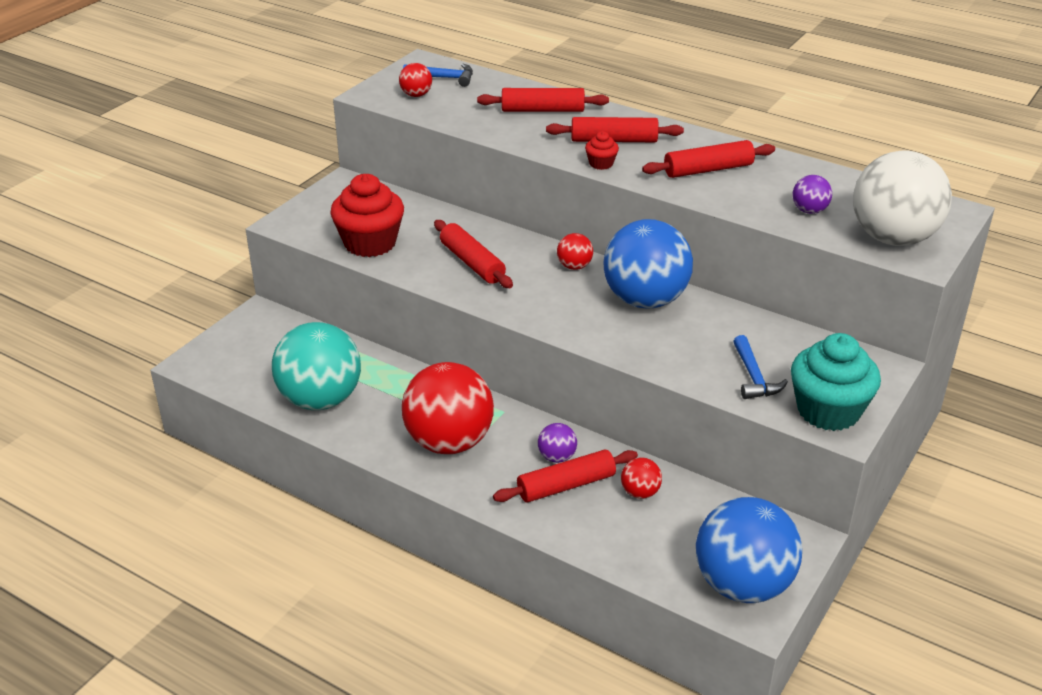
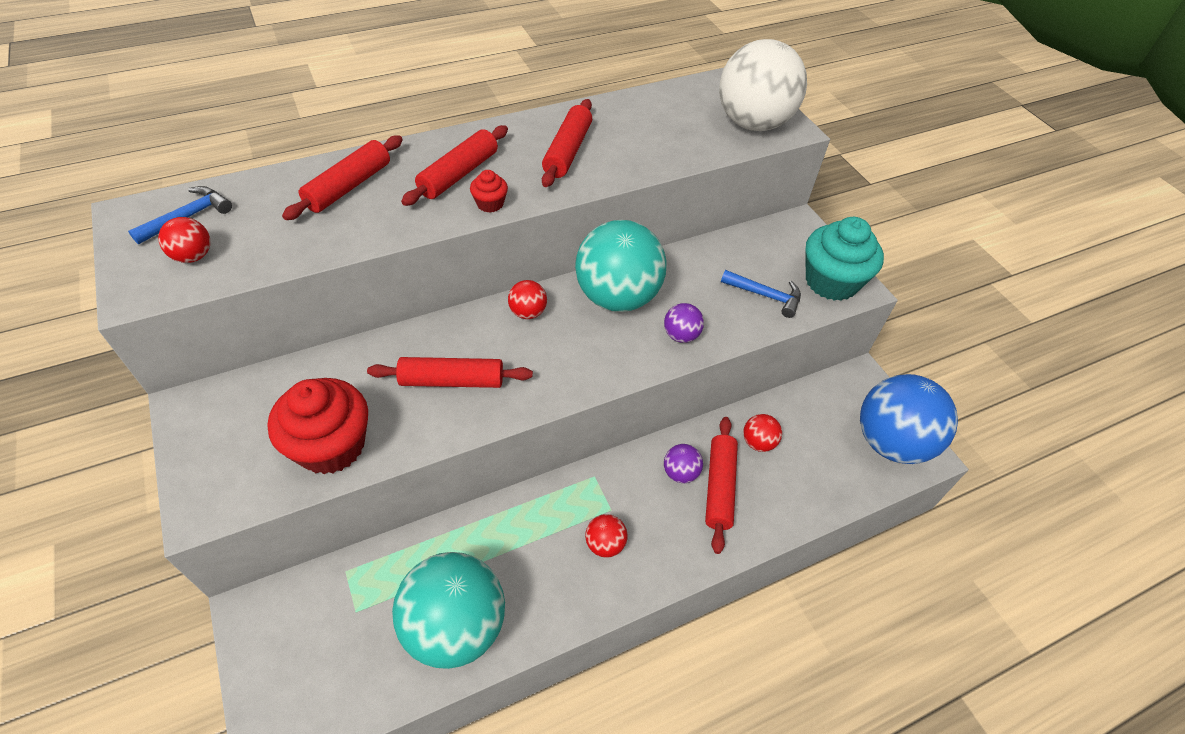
camera: 60 degrees left, 15 degrees up
red ball [402,362,494,454] -> red ball [585,514,627,558], size x0.43
blue ball [604,219,693,309] -> turquoise ball [575,220,666,312]
purple ball [793,175,832,214] -> purple ball moved to [664,303,704,343]

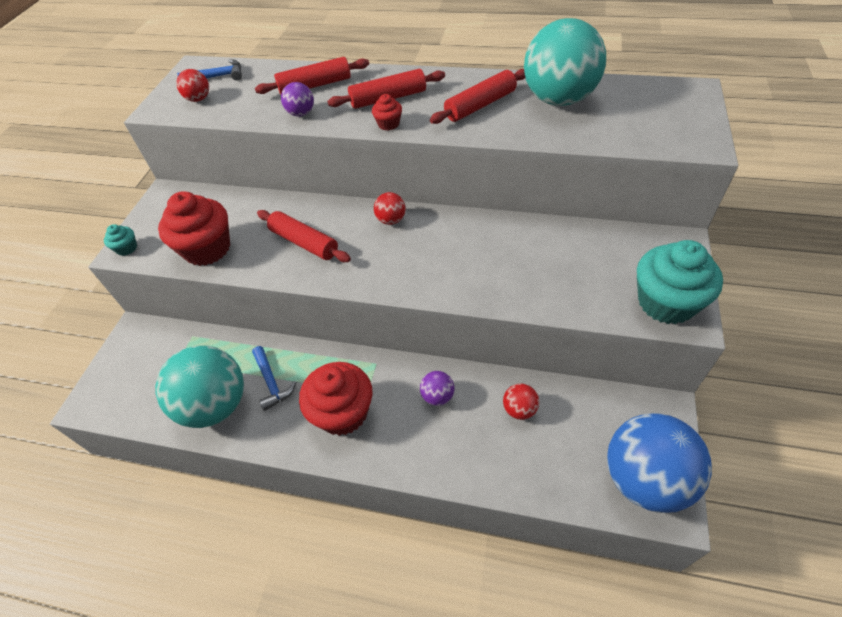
camera: 45 degrees right, 0 degrees up
turquoise ball [575,220,666,312] -> turquoise ball moved to [524,18,606,106]
red ball [585,514,627,558] -> red cupcake [299,362,372,436]
purple ball [664,303,704,343] -> purple ball moved to [281,82,314,117]
red rolling pin [705,417,738,554] -> none
white ball [719,39,807,131] -> none
blue hammer [721,270,801,318] -> blue hammer moved to [252,346,296,411]
none -> turquoise cupcake [104,224,137,256]

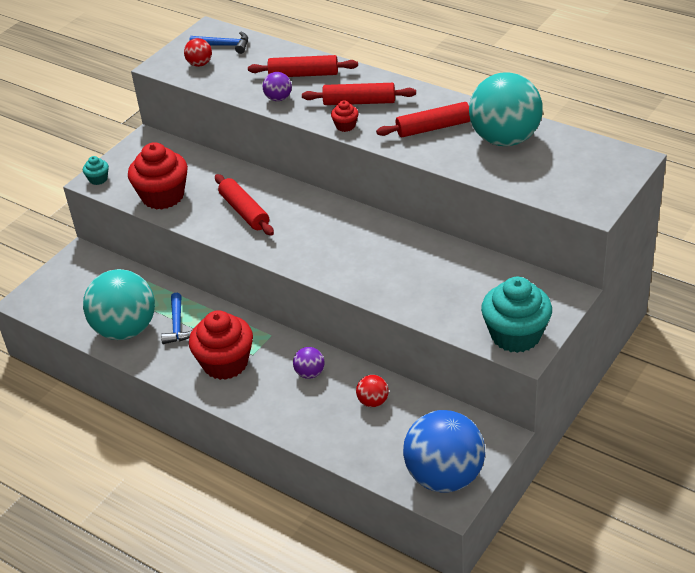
camera: 20 degrees right, 10 degrees down
red ball [374,192,406,225] -> none

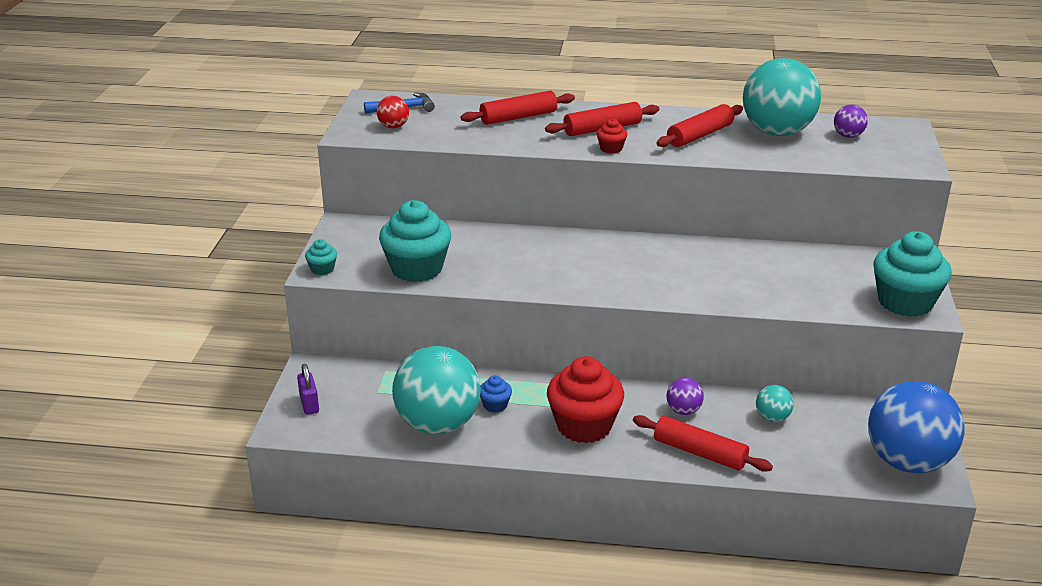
camera: 30 degrees left, 10 degrees down
red cupcake [128,142,188,210] -> turquoise cupcake [379,200,451,282]
blue hammer [161,293,193,344] -> blue cupcake [480,375,512,413]
red rolling pin [215,174,274,235] -> red rolling pin moved to [633,415,773,472]
purple ball [263,72,292,101] -> purple ball moved to [834,105,868,138]
red ball [356,375,389,407] -> turquoise ball [756,385,794,422]
none -> purple padlock [297,364,319,415]

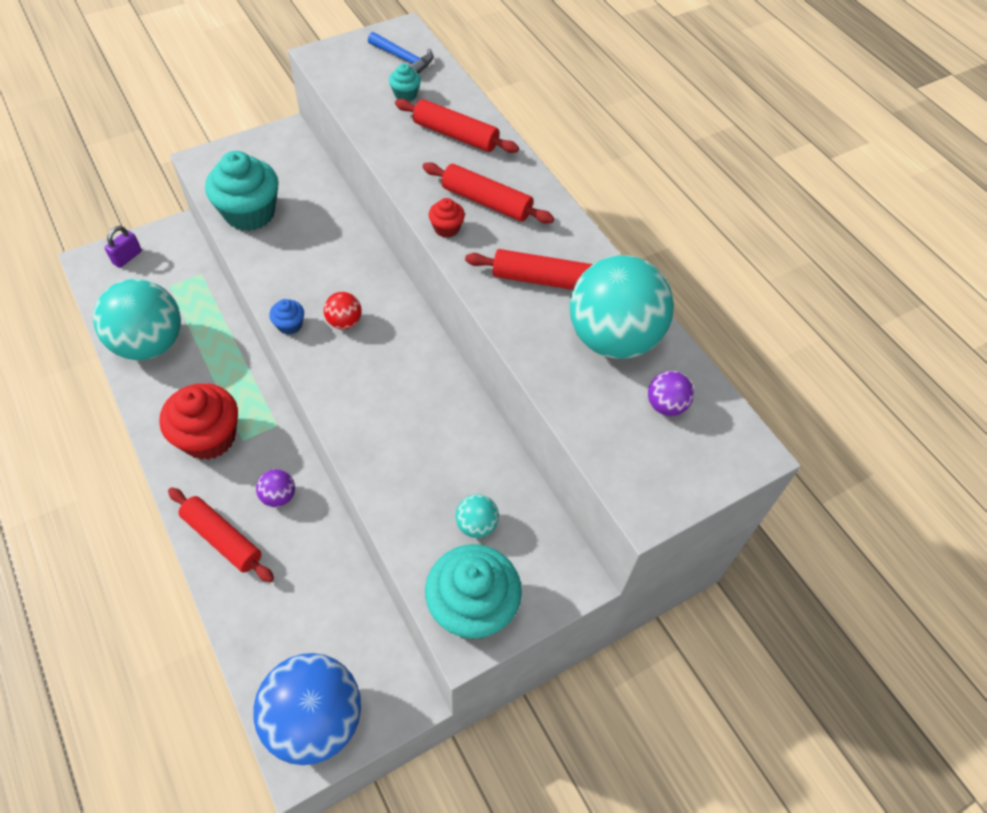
camera: 50 degrees right, 25 degrees up
turquoise cupcake [305,239,337,275] -> turquoise cupcake moved to [389,64,421,101]
red ball [377,96,409,128] -> red ball moved to [324,292,362,330]
blue cupcake [480,375,512,413] -> blue cupcake moved to [269,299,304,335]
red rolling pin [633,415,773,472] -> red rolling pin turned 45 degrees counterclockwise [168,487,274,582]
turquoise ball [756,385,794,422] -> turquoise ball moved to [456,494,499,538]

